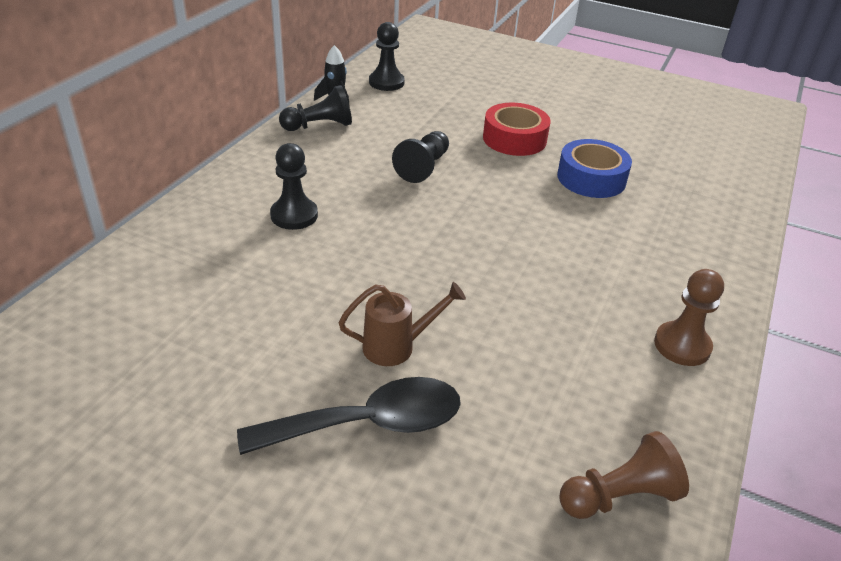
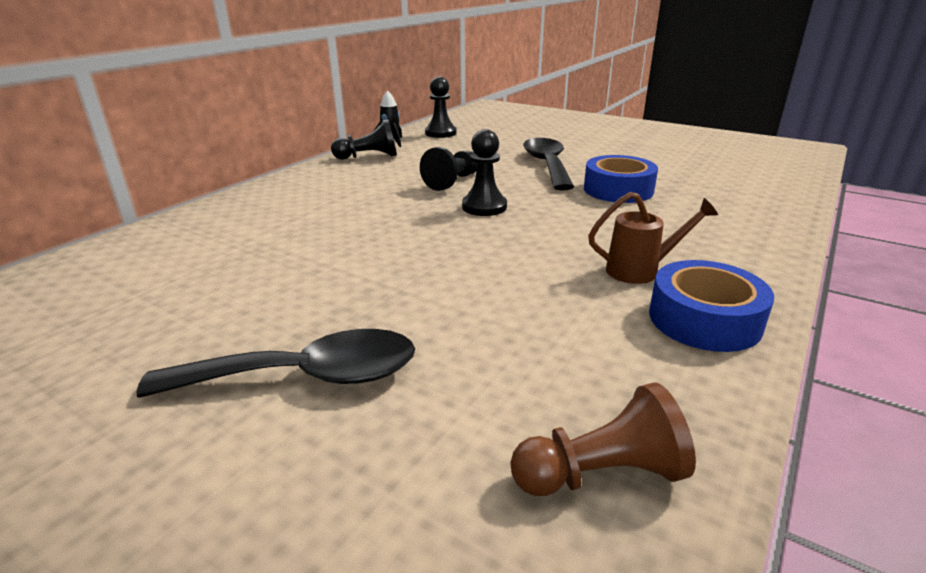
camera: 10 degrees right, 10 degrees down
black pawn [270,143,318,230] -> black pawn moved to [462,129,507,216]
brown watering can [338,282,466,366] -> brown watering can moved to [588,192,718,284]
red tape [483,103,551,156] -> black spoon [523,138,574,191]
brown pawn [654,269,724,366] -> blue tape [649,260,774,352]

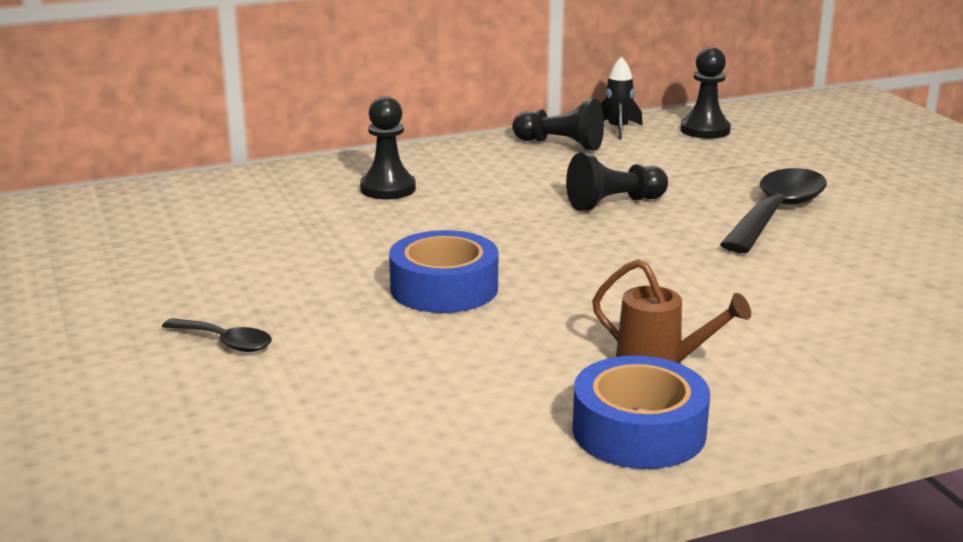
camera: 35 degrees right, 5 degrees down
black spoon [136,329,415,398] -> black spoon [162,318,272,352], size x0.51
black pawn [462,129,507,216] -> black pawn moved to [360,96,416,199]
brown pawn [510,382,696,496] -> none
blue tape [584,155,658,203] -> blue tape moved to [389,230,498,313]

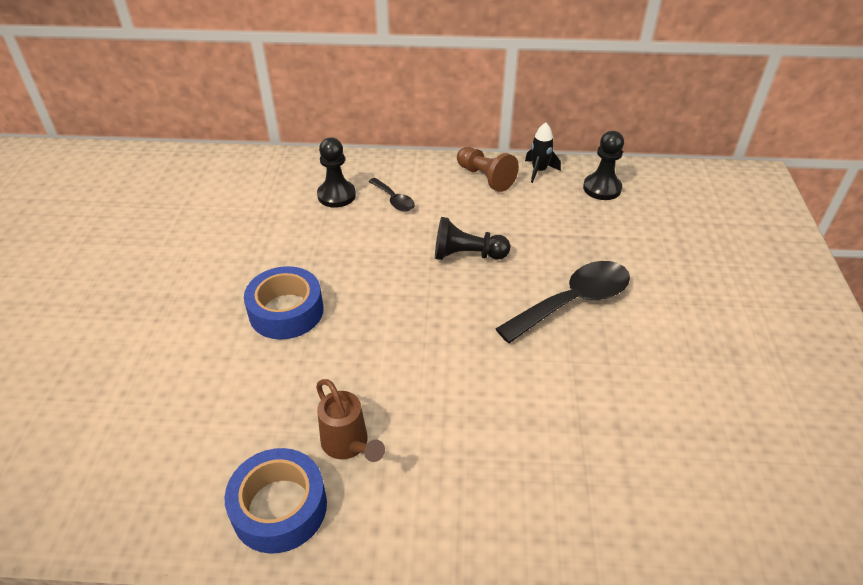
camera: 25 degrees right, 20 degrees up
black spoon [162,318,272,352] -> black spoon moved to [369,178,415,211]
black pawn [512,98,604,150] -> brown pawn [457,147,519,192]

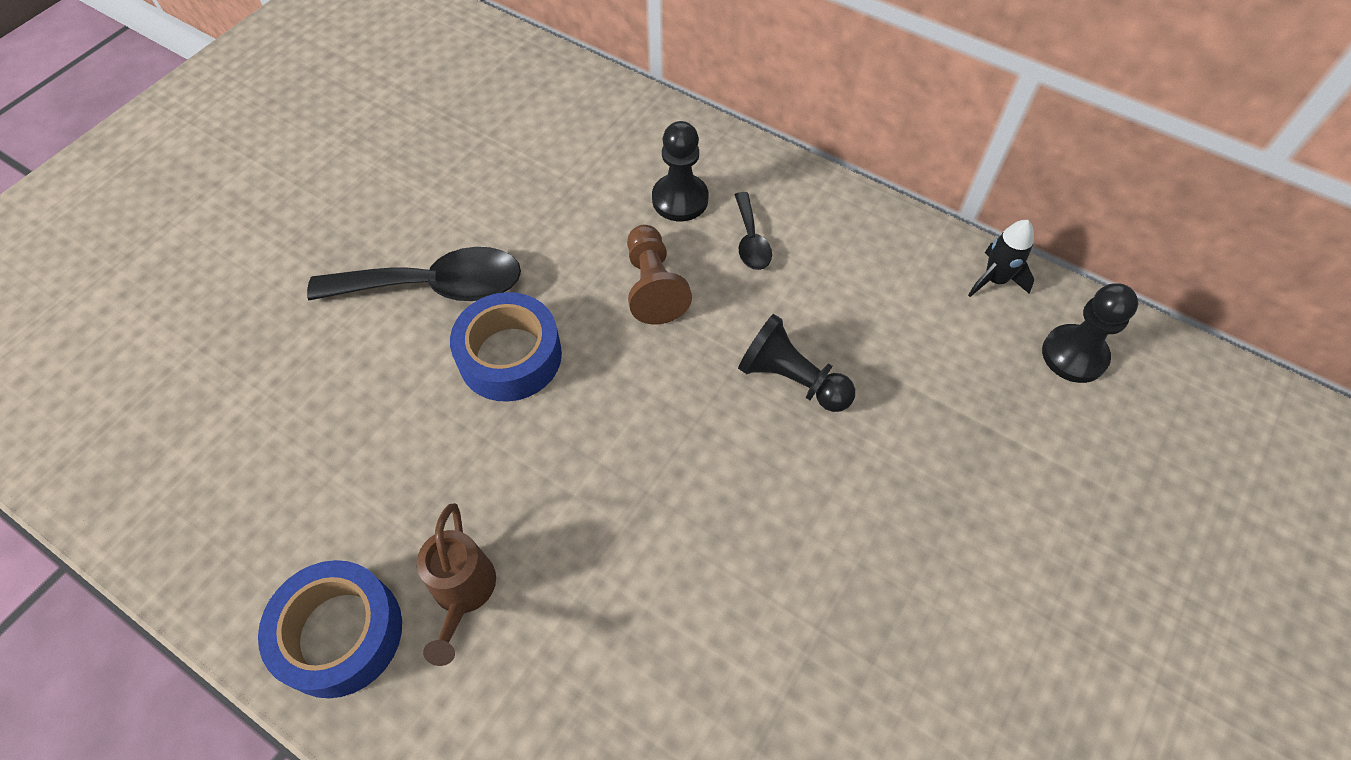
camera: 30 degrees right, 15 degrees up
brown pawn [457,147,519,192] -> brown pawn moved to [627,225,692,324]
black spoon [495,261,630,343] -> black spoon moved to [307,247,521,301]

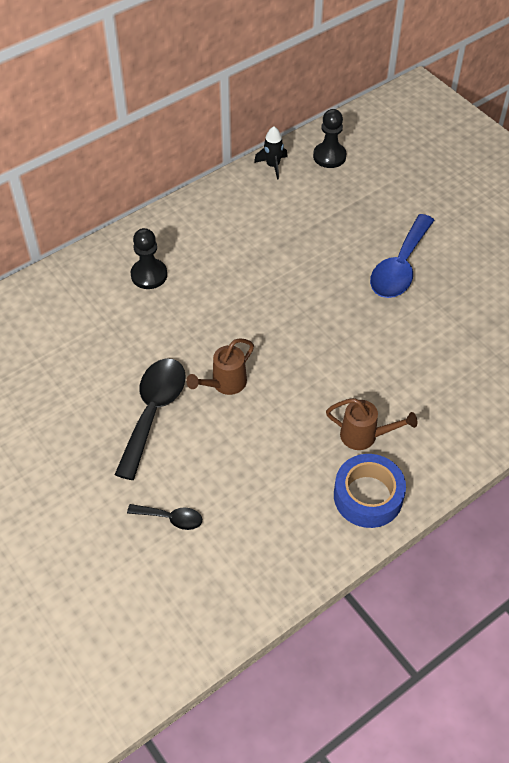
camera: 70 degrees left, 5 degrees down
blue tape [450,292,562,402] -> brown watering can [186,338,254,395]
brown pawn [627,225,692,324] -> none
black spoon [735,192,772,270] -> black spoon moved to [127,504,202,530]
black pawn [738,314,855,412] -> none
none -> blue spoon [370,214,434,298]

